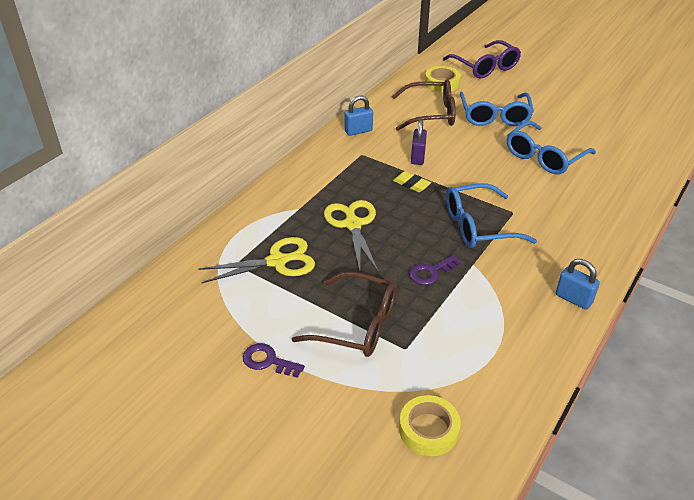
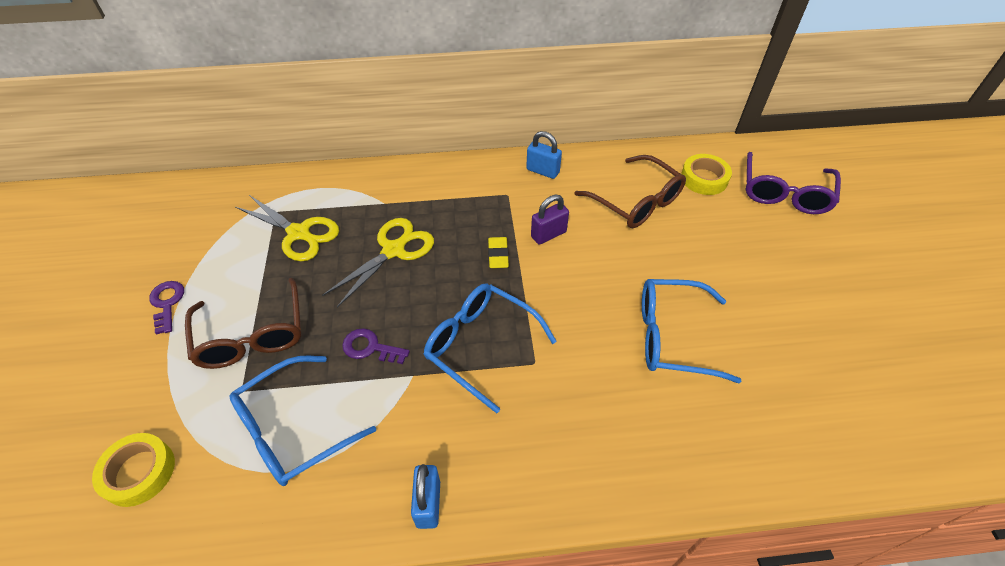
camera: 50 degrees right, 10 degrees up
blue glasses [460,92,534,126] -> blue glasses moved to [229,356,376,486]

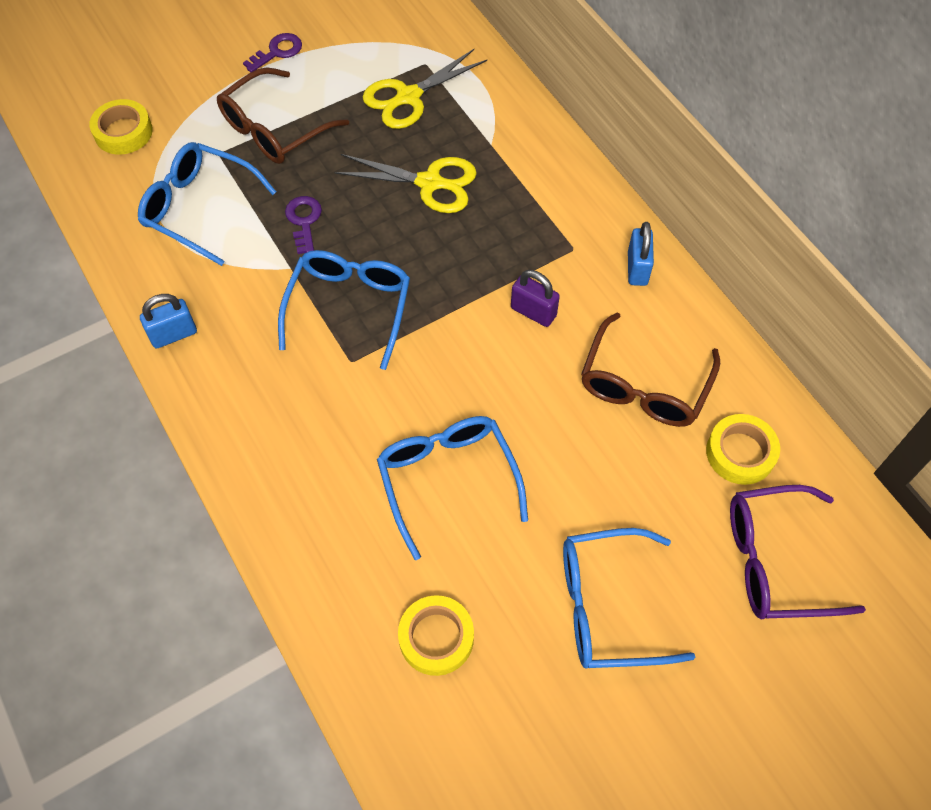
camera: 65 degrees right, 10 degrees up
yellow scissors [235,195,339,261] -> yellow scissors turned 45 degrees clockwise [363,49,487,129]
yellow eraser [488,237,509,268] -> none
none -> yellow tape [398,595,474,676]
none -> blue glasses [563,528,695,669]

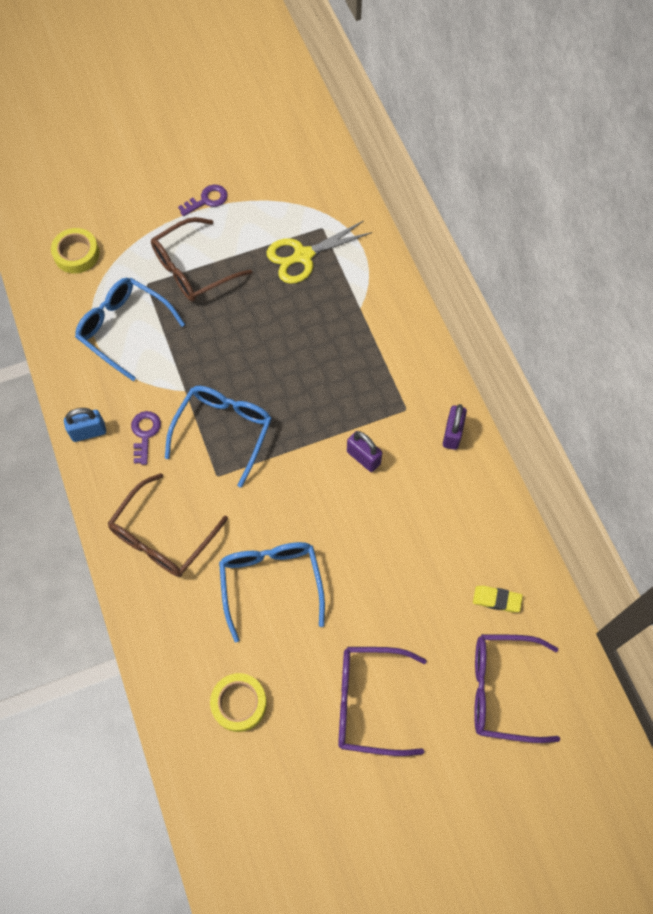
camera: 10 degrees right, 5 degrees up
purple key [285,196,322,254] -> purple key moved to [131,411,161,465]
yellow scissors [334,154,477,213] -> none
blue glasses [563,528,695,669] -> purple glasses [338,647,427,756]
brown glasses [581,313,720,427] -> brown glasses moved to [107,473,228,577]
blue padlock [628,222,654,286] -> purple padlock [443,404,467,450]
yellow tape [706,414,780,485] -> yellow eraser [473,586,523,613]

